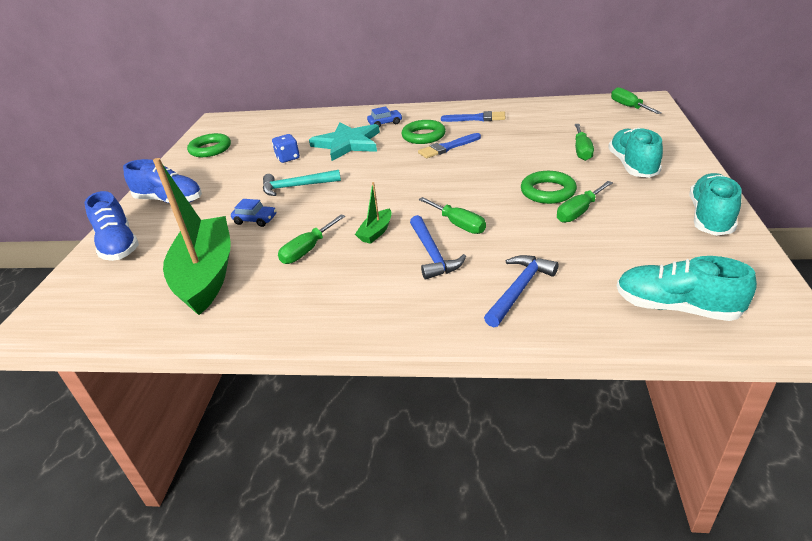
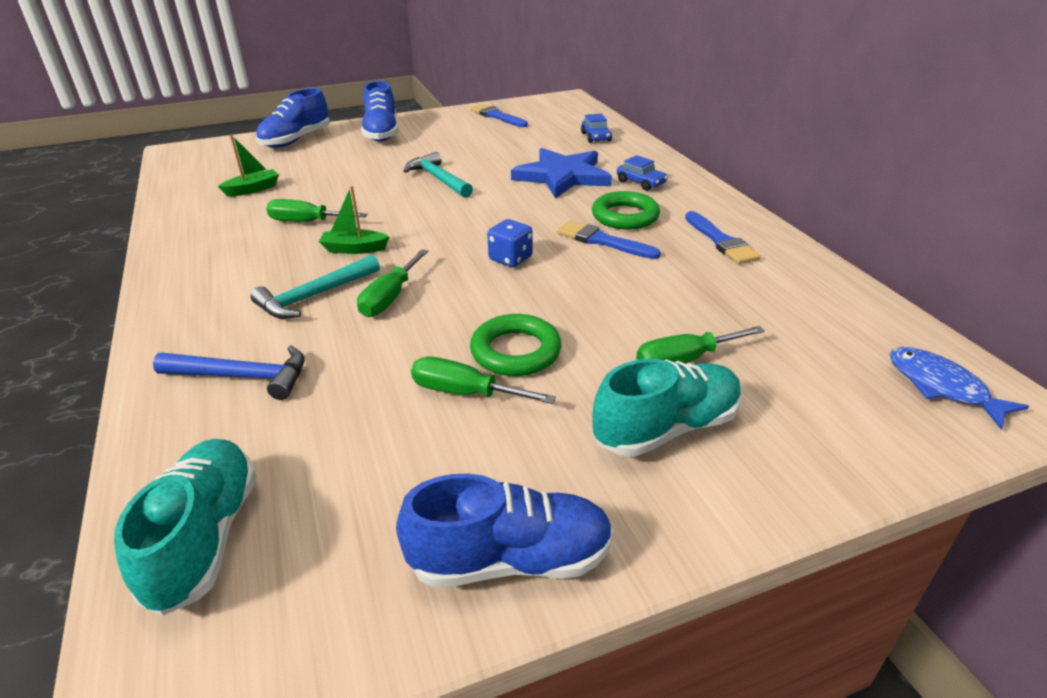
camera: 60 degrees right, 0 degrees up
green boat [153,158,231,315] -> green boat [218,135,279,196], size x0.42
green ring [187,133,231,157] -> blue brush [470,104,528,127]
blue car [231,199,276,227] -> blue car moved to [581,114,612,143]
blue dice [272,134,300,163] -> blue dice moved to [487,219,533,267]
turquoise star [309,122,380,161] -> blue star [511,148,612,198]
blue hammer [410,215,466,280] -> turquoise hammer [250,255,380,319]
green screwdriver [611,87,662,114] -> blue fish [890,347,1029,429]
turquoise shoe [690,173,741,236] -> blue shoe [396,473,614,588]

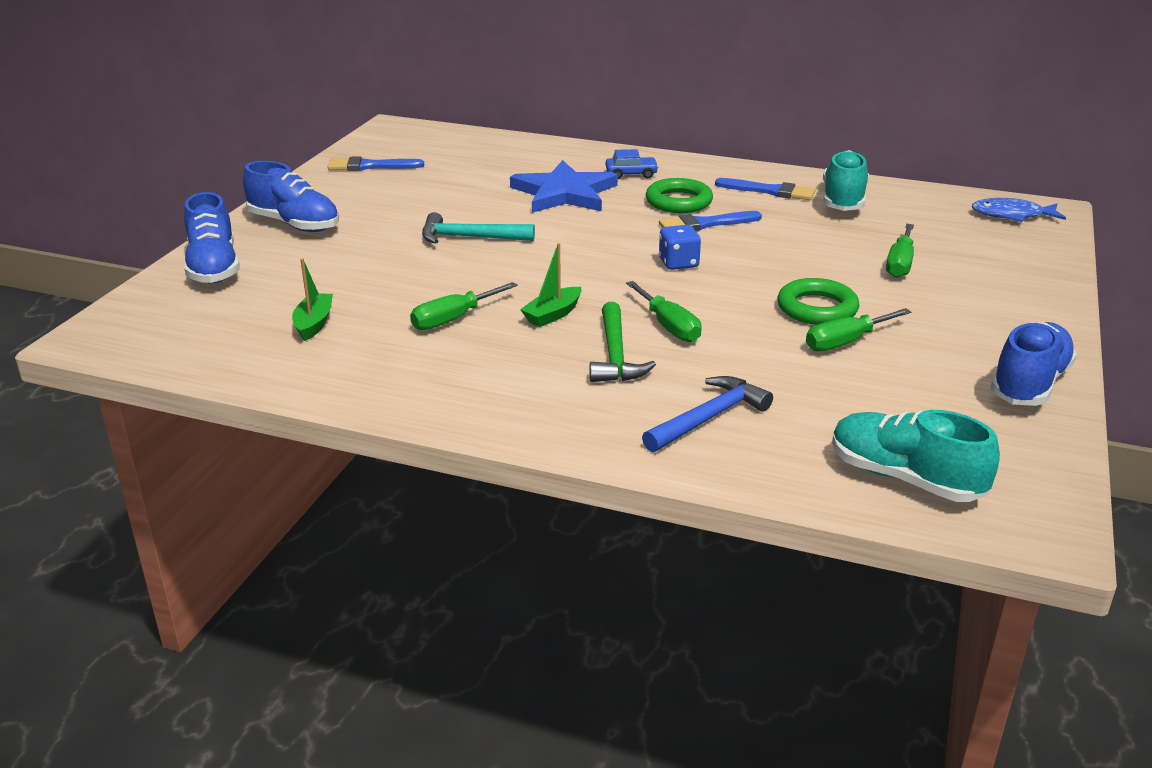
camera: 50 degrees left, 5 degrees down
turquoise hammer [250,255,380,319] -> green hammer [590,302,656,382]
blue car [581,114,612,143] -> none
turquoise shoe [592,359,742,457] -> turquoise shoe moved to [823,150,869,211]

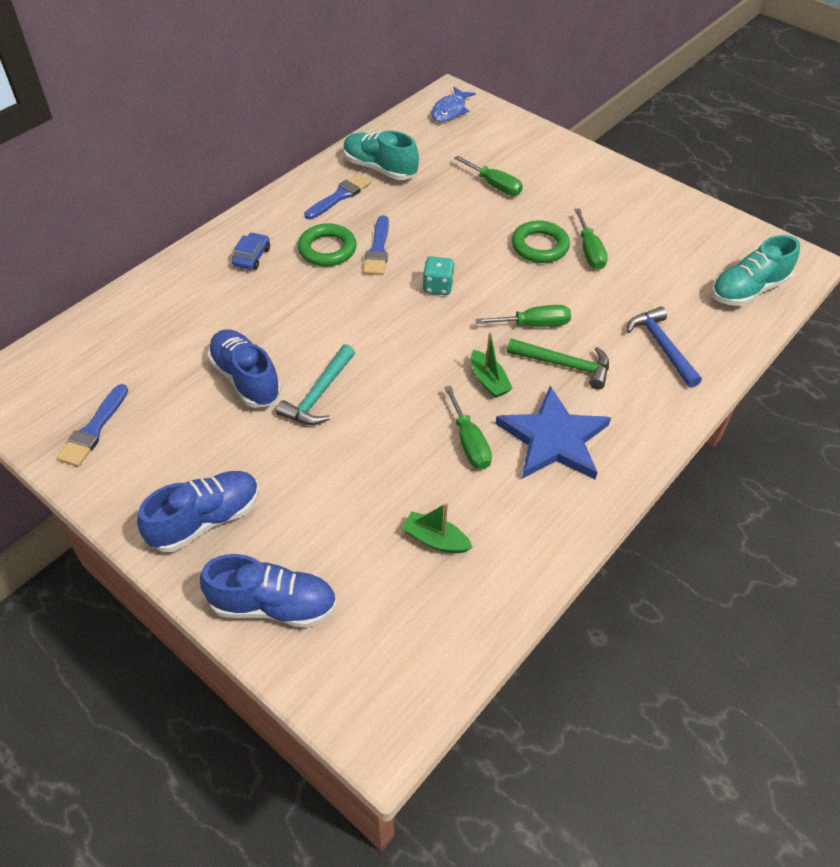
camera: 70 degrees left, 20 degrees up
blue star [510,160,618,213] -> blue star moved to [495,386,611,479]
blue dice [659,225,701,270] -> turquoise dice [423,256,454,295]
blue shoe [990,322,1077,406] -> blue shoe moved to [207,329,281,408]

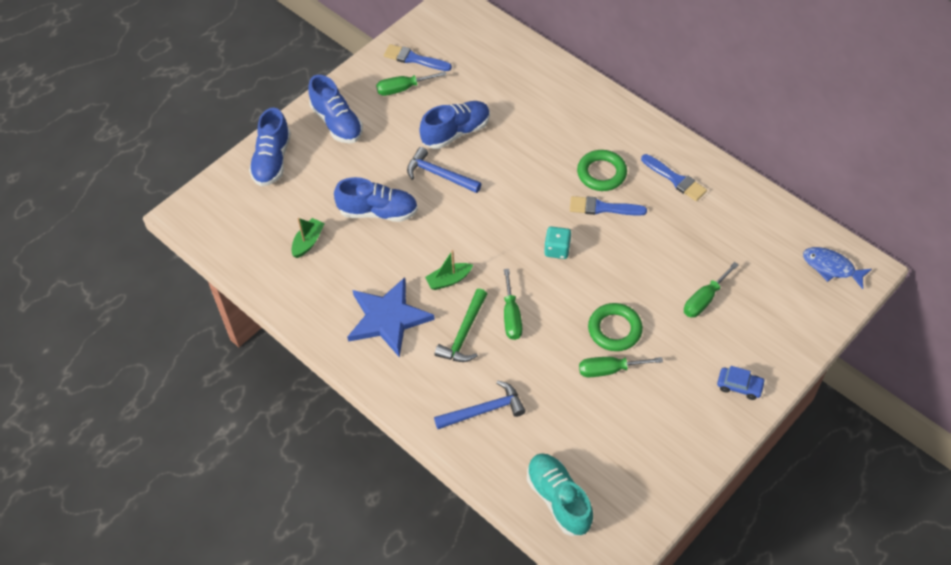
camera: 95 degrees right, 5 degrees up
blue car [232,232,270,270] -> blue car moved to [717,366,766,400]
turquoise hammer [276,344,355,425] -> blue hammer [407,147,481,193]
turquoise shoe [344,131,419,180] -> none
green screwdriver [444,386,492,470] -> green screwdriver moved to [376,71,446,96]
none -> blue shoe [334,177,418,222]

